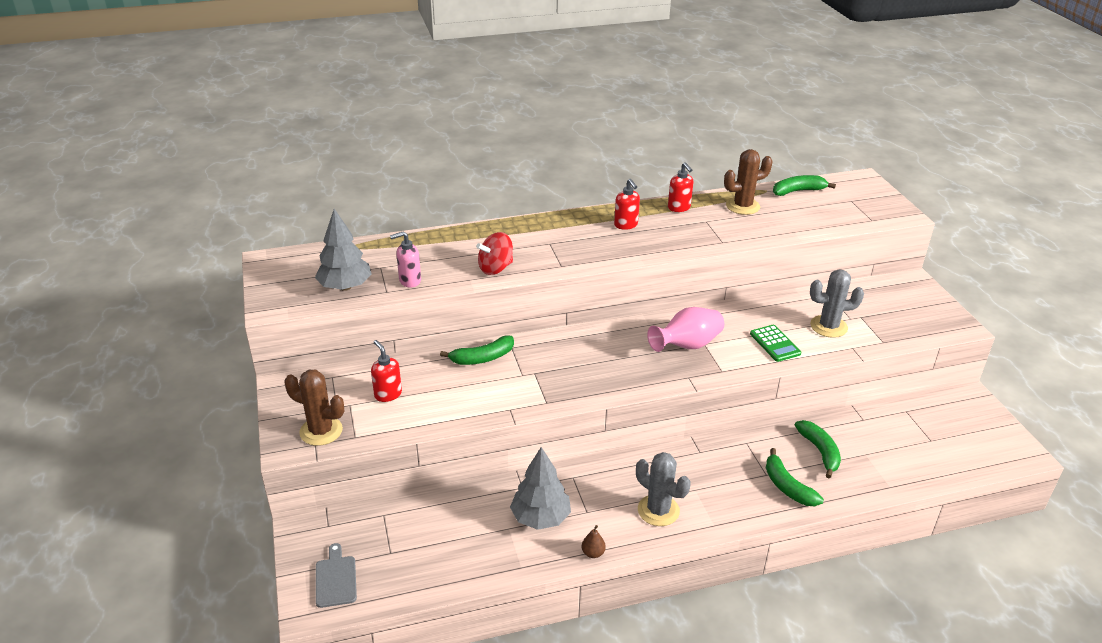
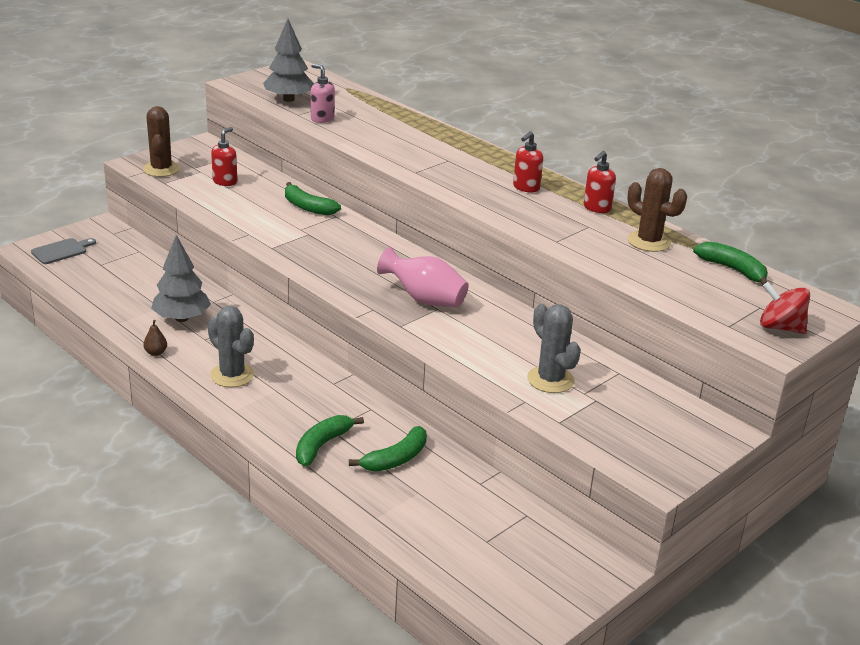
camera: 60 degrees right, 5 degrees down
red spinning top [476,232,513,275] -> red spinning top moved to [760,282,810,334]
grey cactus [636,452,691,526] -> grey cactus turned 60 degrees counterclockwise [208,306,254,387]
green calculator [750,325,801,362] -> none

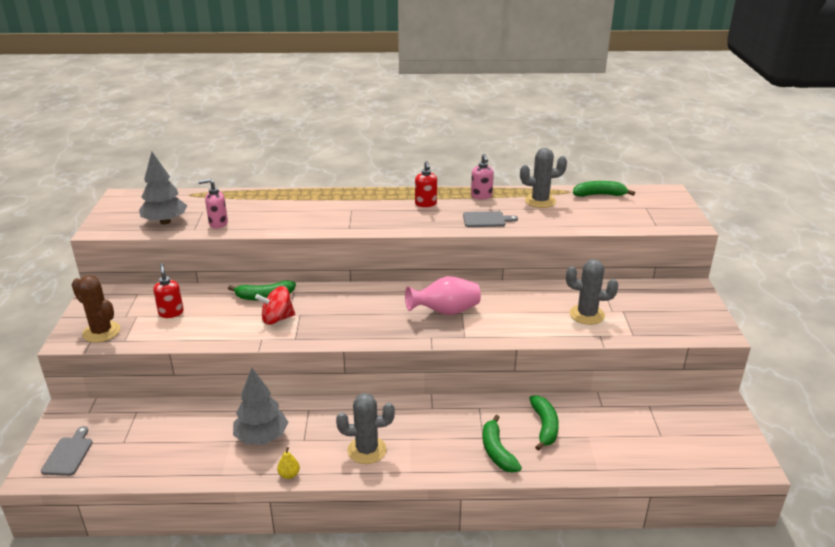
camera: 45 degrees left, 0 degrees up
brown pear [143,320,167,356] -> yellow pear [277,447,300,479]
red soap dispenser [584,151,616,213] -> pink soap dispenser [471,154,494,199]
brown cactus [628,168,687,252] -> grey cactus [520,148,567,208]
red spinning top [760,282,810,334] -> red spinning top moved to [255,286,295,325]
none -> grey cutting board [463,211,518,227]

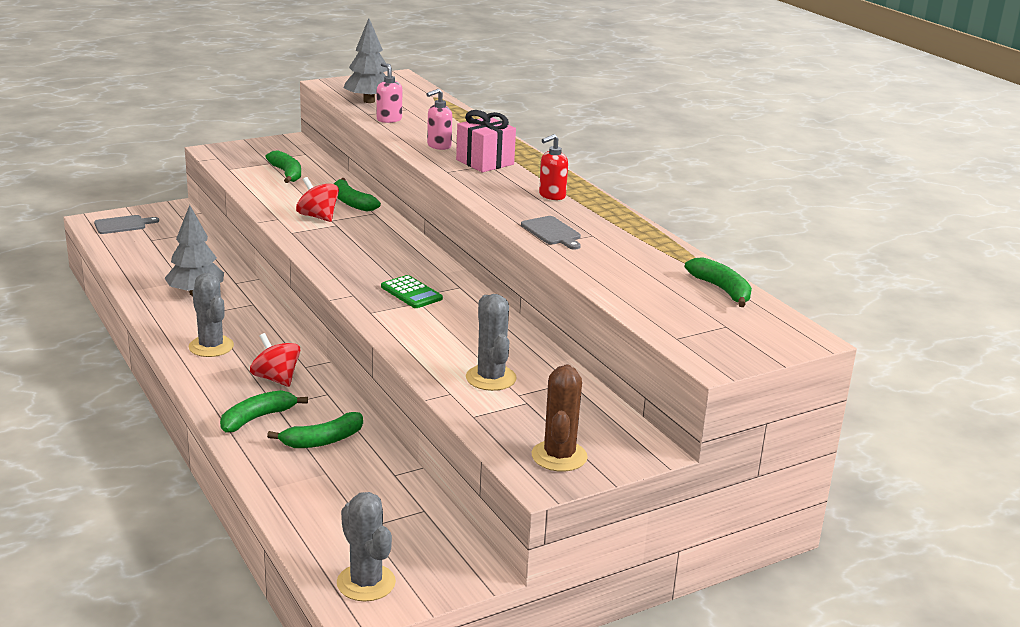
camera: 60 degrees right, 5 degrees down
brown cactus [72,275,120,343] -> brown cactus moved to [532,364,588,472]
red soap dispenser [153,263,184,318] -> green banana [265,150,301,183]
yellow pear [277,447,300,479] -> none
pink vase [405,276,481,315] -> green calculator [381,275,443,308]
pink soap dispenser [471,154,494,199] -> pink soap dispenser moved to [427,89,452,150]
grey cactus [520,148,567,208] -> grey cactus moved to [337,492,396,601]
none -> red spinning top [250,333,300,387]
none -> pink gift [456,110,516,172]

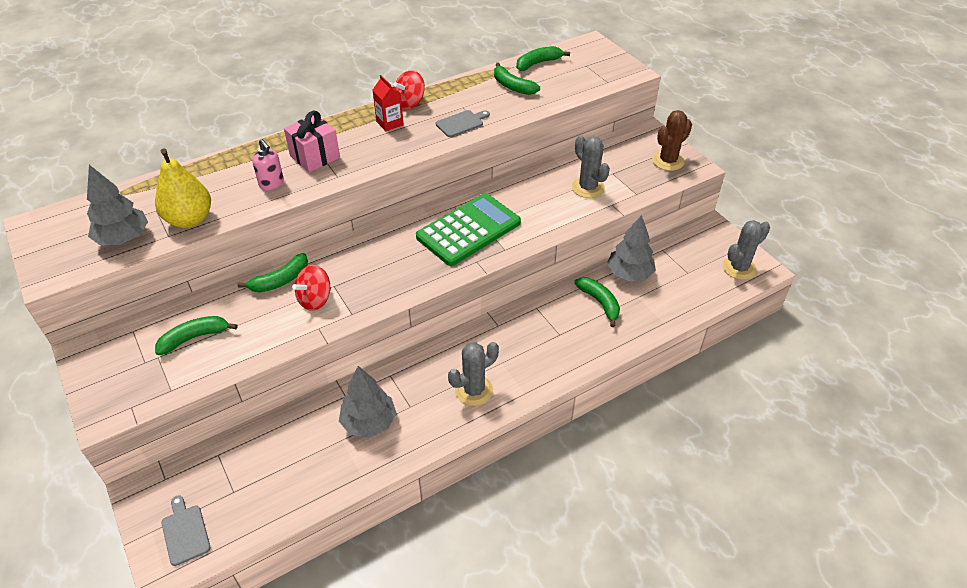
camera: 90 degrees left, 20 degrees up
green banana [220,390,308,433] -> green banana moved to [494,63,540,95]
red spinning top [250,333,300,387] -> red spinning top moved to [394,70,425,110]
pink soap dispenser [377,62,402,123] -> yellow pear [155,148,211,228]
green calculator [381,275,443,308] -> green calculator [416,193,521,266], size x2.05
grey cactus [466,294,517,391] -> grey cactus turned 75 degrees clockwise [572,135,610,198]
brown cactus [532,364,588,472] -> brown cactus turned 45 degrees counterclockwise [652,110,692,171]
red soap dispenser [539,134,568,200] -> red carton [373,75,404,131]
none -> grey tree [607,215,656,281]

